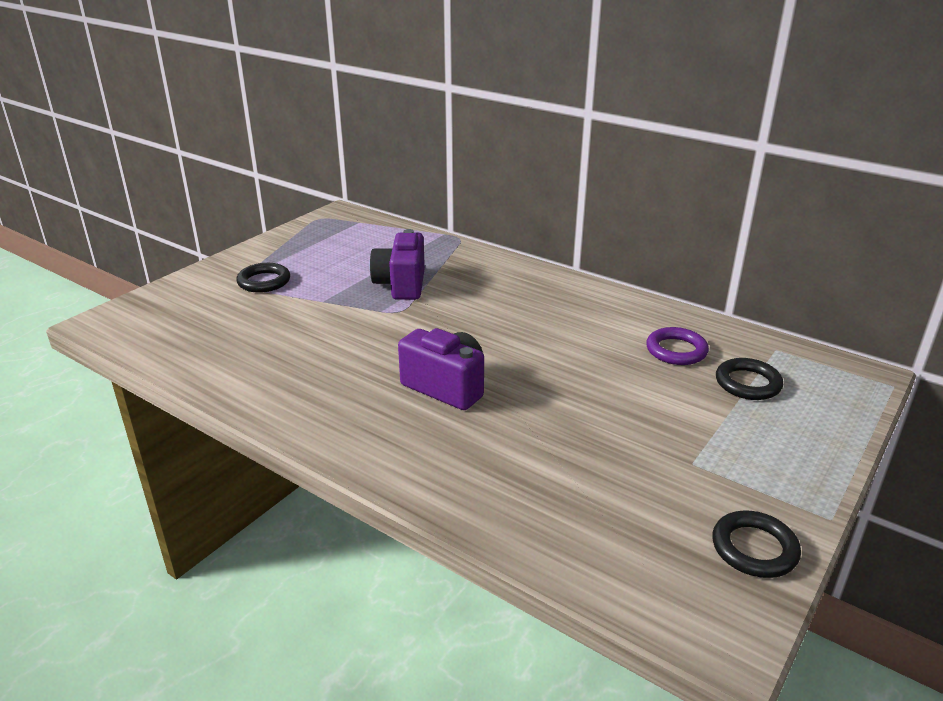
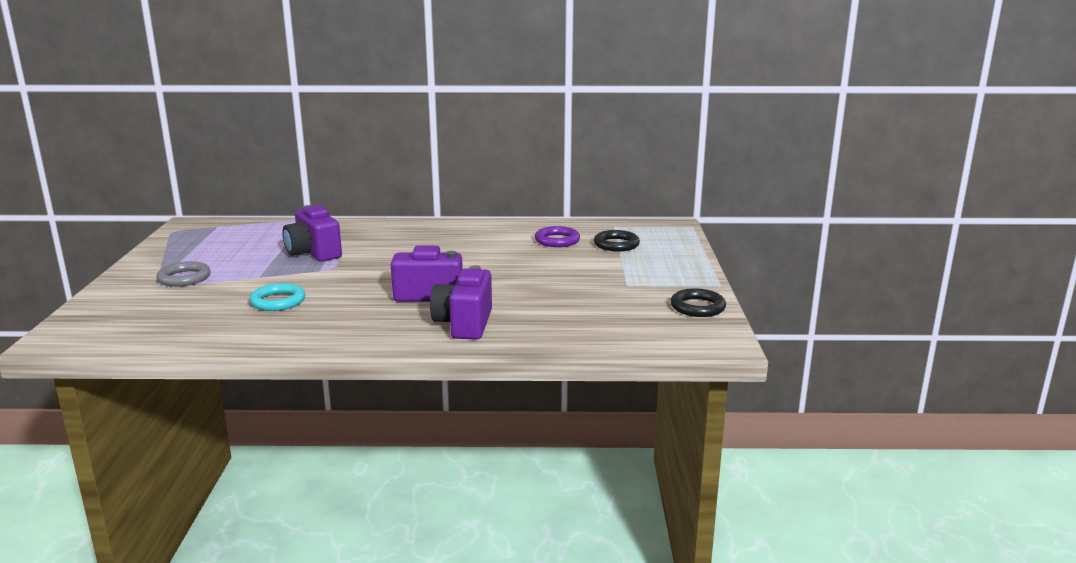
camera: 35 degrees left, 10 degrees down
black ring [236,263,290,293] -> grey ring [156,261,211,287]
none -> turquoise ring [249,283,305,311]
none -> purple camera [430,265,492,340]

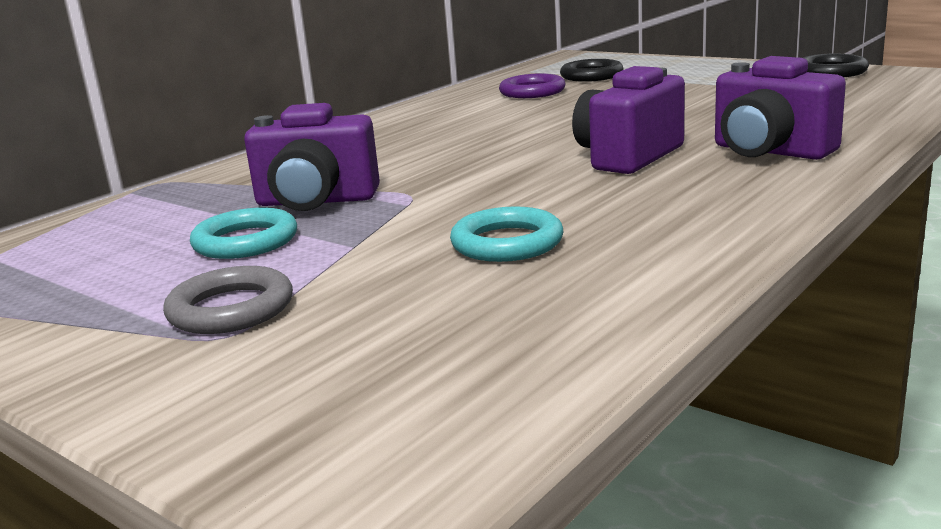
camera: 50 degrees left, 0 degrees up
none -> turquoise ring [190,207,297,259]

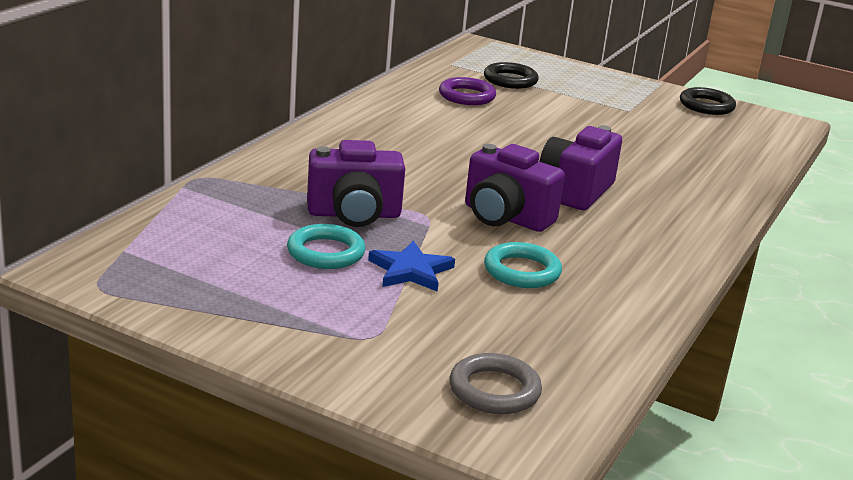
camera: 15 degrees left, 5 degrees up
grey ring [163,266,293,334] -> grey ring moved to [450,353,542,414]
purple camera [715,56,846,160] -> purple camera moved to [465,144,565,232]
none -> blue star [368,241,455,292]

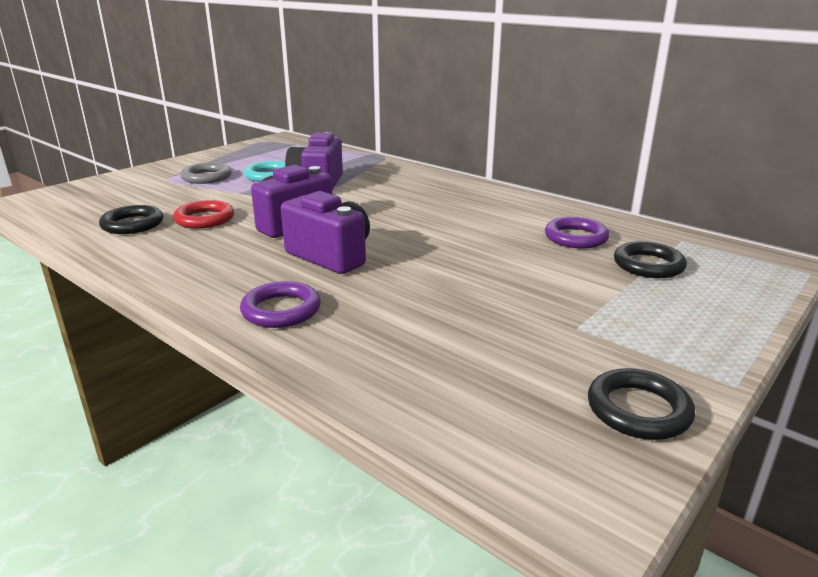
camera: 105 degrees right, 0 degrees up
blue star [368,241,455,292] -> none
grey ring [450,353,542,414] -> grey ring moved to [180,162,232,184]
turquoise ring [484,242,562,288] -> red ring [173,200,234,229]
none -> black ring [99,205,163,234]
none -> purple ring [240,281,321,328]

